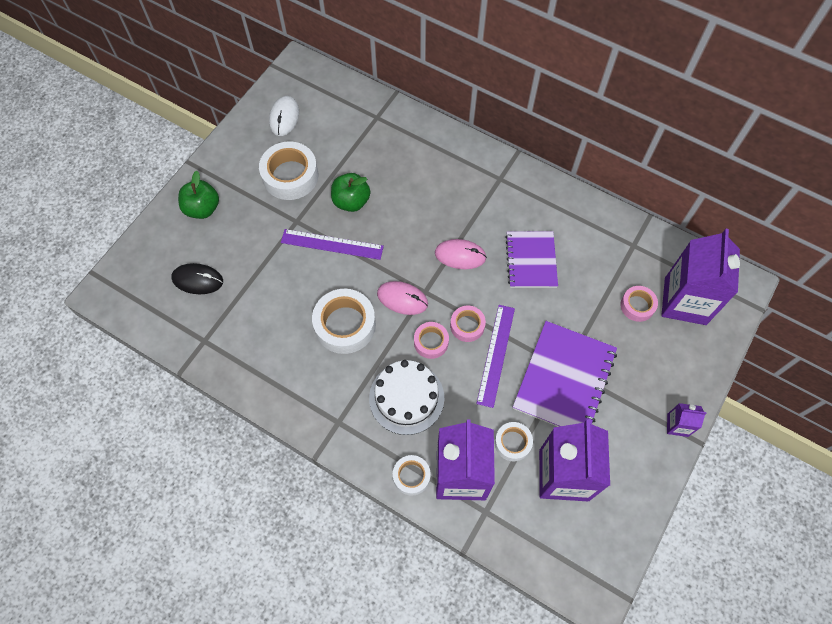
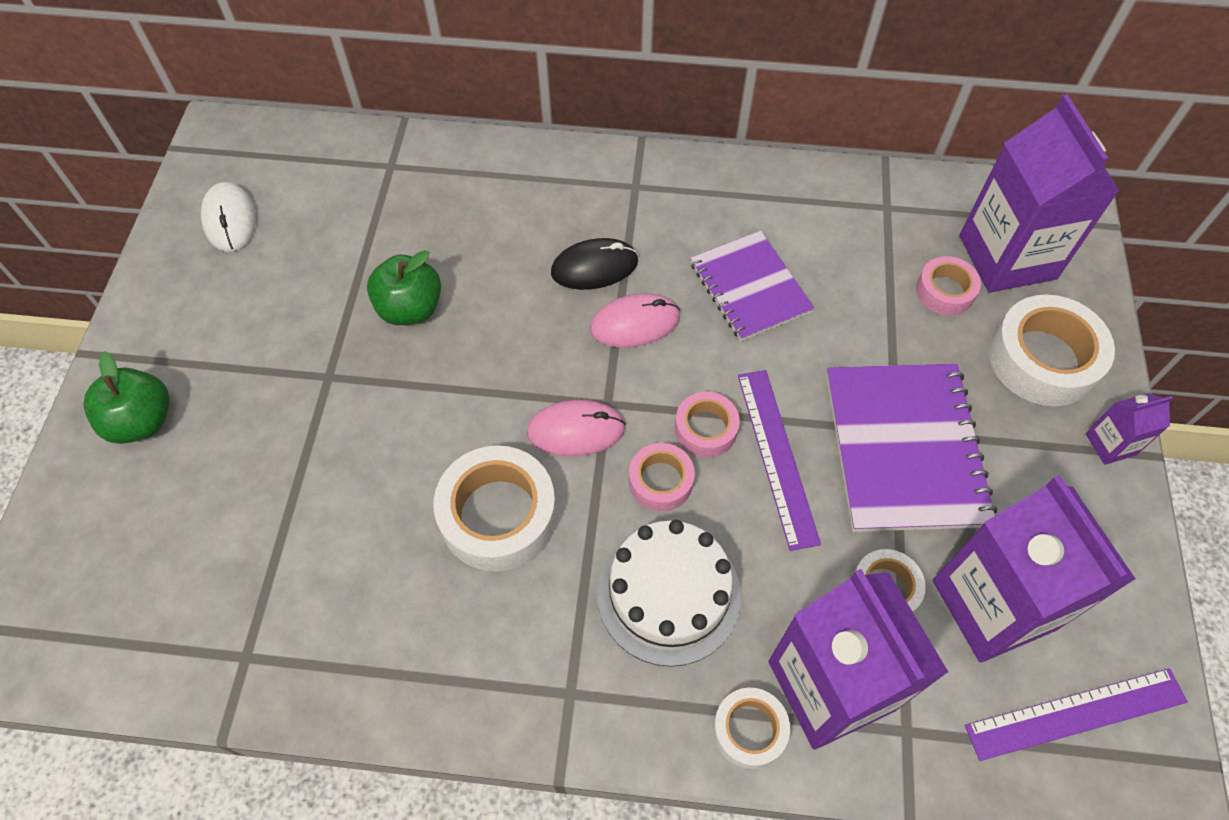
camera: 25 degrees left, 5 degrees down
black mouse [171,263,223,294] -> black mouse moved to [551,238,638,290]
white tape [259,141,318,200] -> white tape moved to [989,294,1115,406]
purple ruler [281,229,384,260] -> purple ruler moved to [965,668,1188,761]

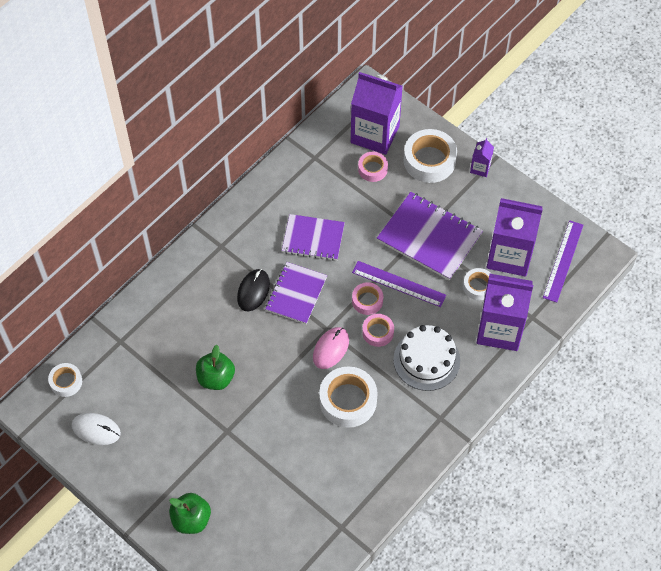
camera: 55 degrees left, 0 degrees up
pink mouse [590,293,680,348] -> purple notebook [265,262,327,324]
white tape [713,688,790,769] -> white tape moved to [48,363,82,397]

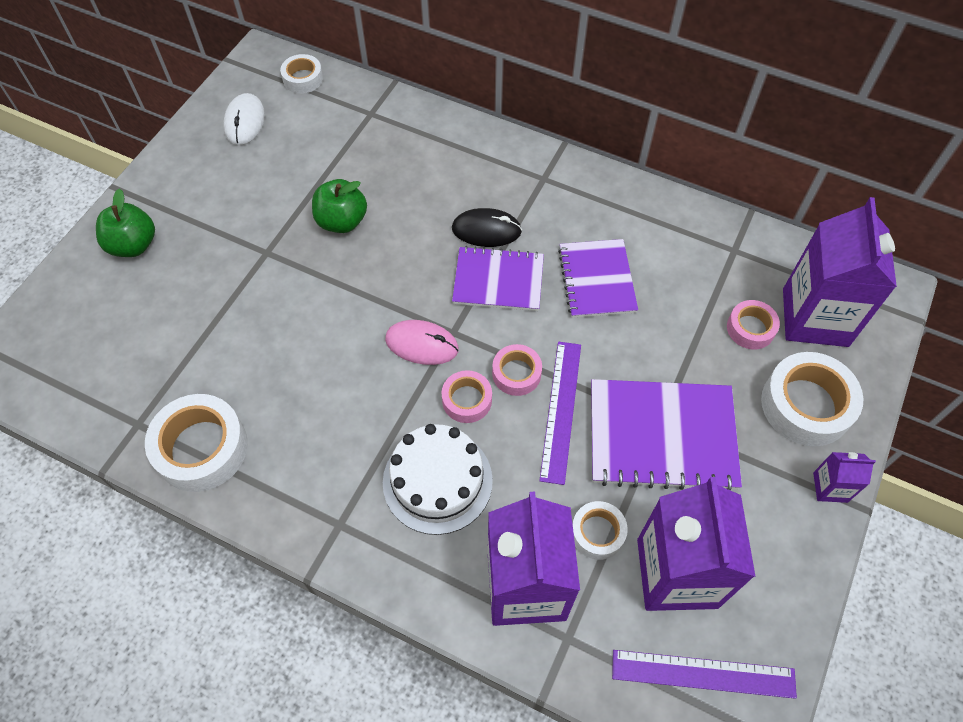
camera: 75 degrees right, 0 degrees up
white tape [319,366,378,428] -> white tape moved to [145,394,248,492]
purple notebook [377,192,483,280] -> purple notebook turned 75 degrees clockwise [591,379,742,491]

